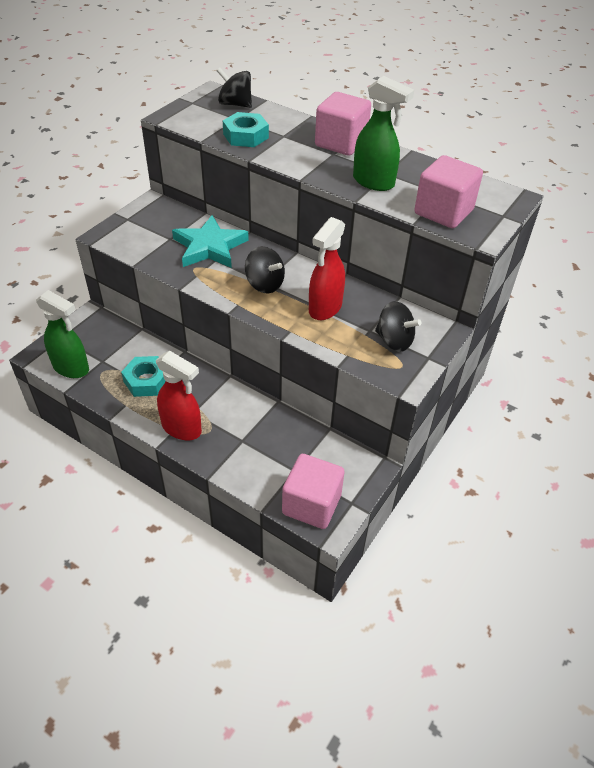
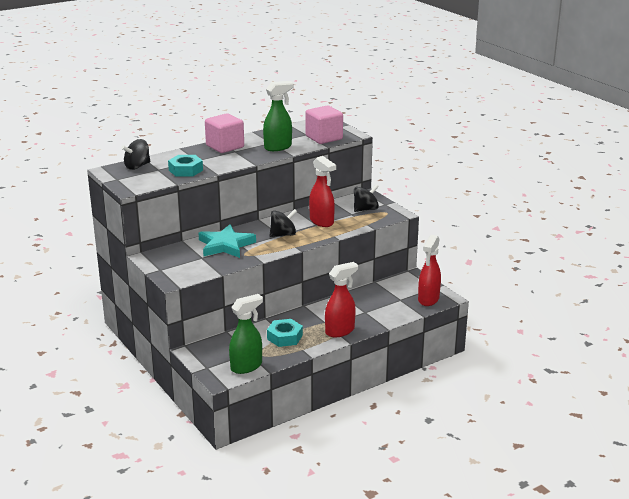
camera: 65 degrees left, 20 degrees down
pink cube [282,454,345,529] -> red spray bottle [418,235,441,306]

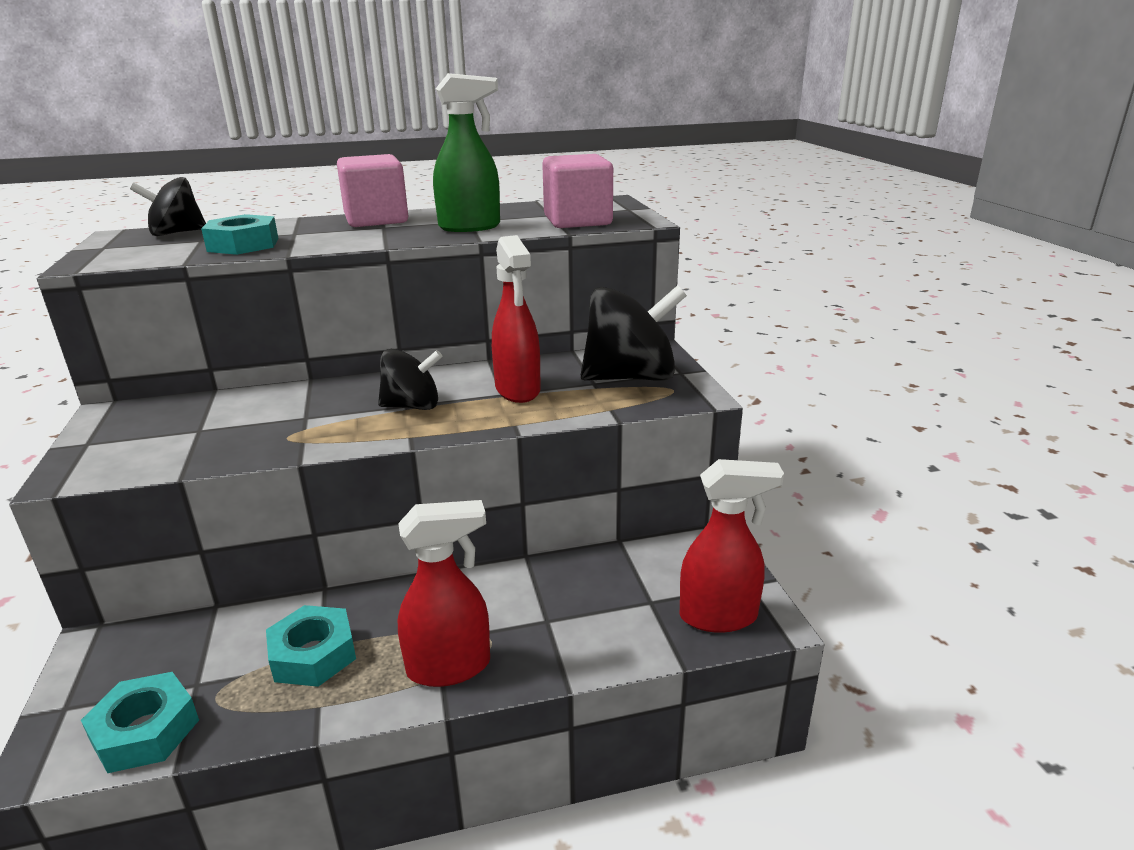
camera: 20 degrees right, 0 degrees up
turquoise star [199,224,256,258] -> none
green spray bottle [229,294,263,374] -> turquoise nut [81,672,199,773]
black spinning top [354,184,379,212] -> black spinning top [581,285,687,381], size x1.66
red spray bottle [418,235,441,306] -> red spray bottle turned 135 degrees counterclockwise [680,459,784,633]

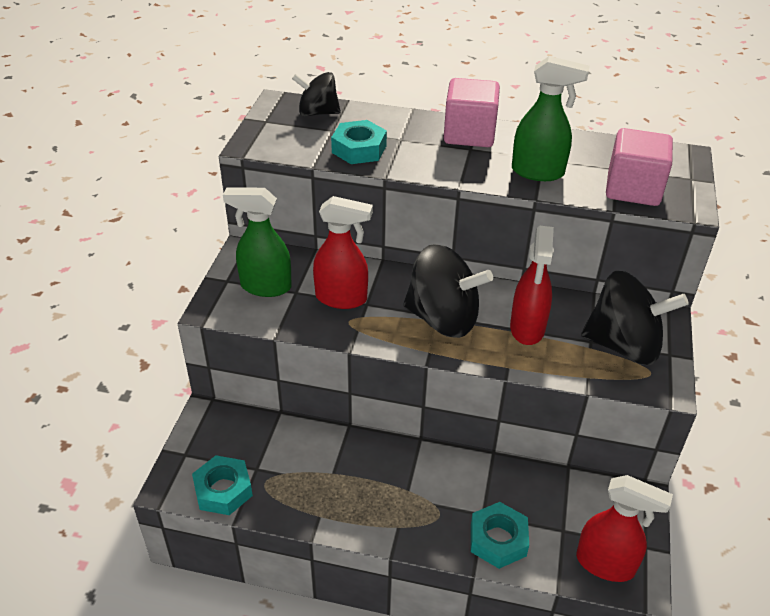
camera: 25 degrees right, 15 degrees up
turquoise nut [266,605,356,687] -> turquoise nut moved to [471,502,529,569]
black spinning top [378,349,443,410] -> black spinning top [403,244,493,338], size x1.66
red spray bottle [398,500,490,687] -> red spray bottle moved to [313,196,373,309]
none -> green spray bottle [223,187,292,297]

